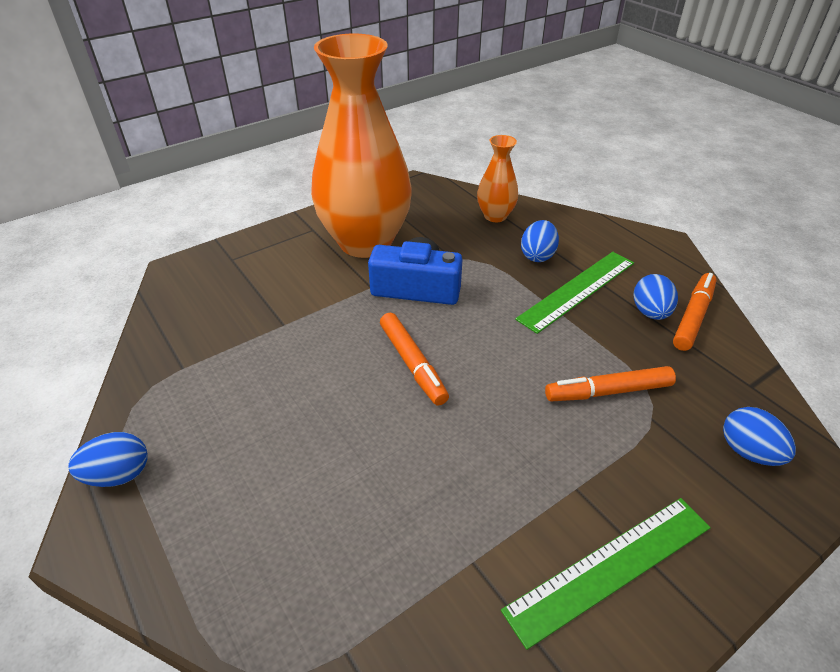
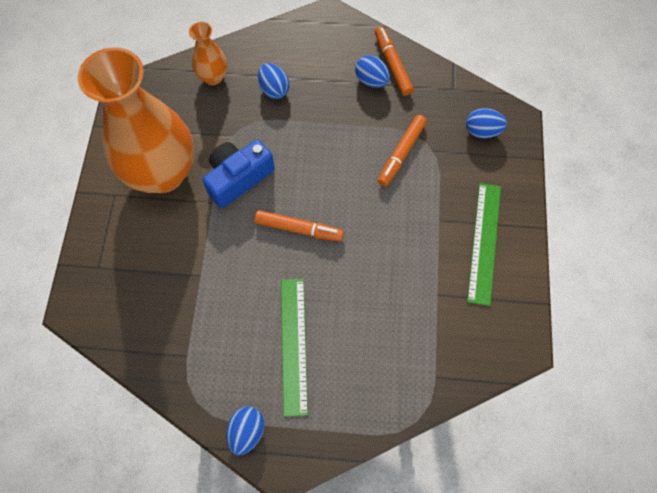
camera: 50 degrees left, 25 degrees up
green ruler [515,252,634,334] -> green ruler moved to [281,279,308,417]

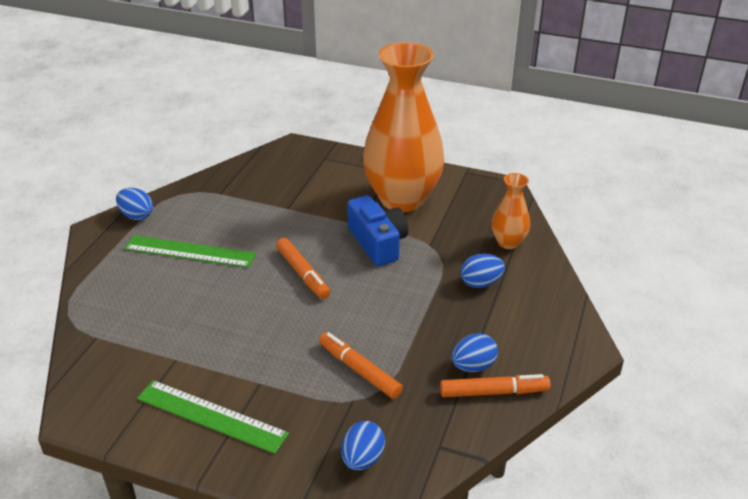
camera: 105 degrees right, 30 degrees down
orange marker [255,210,344,242] -> orange marker turned 60 degrees counterclockwise [276,238,330,299]

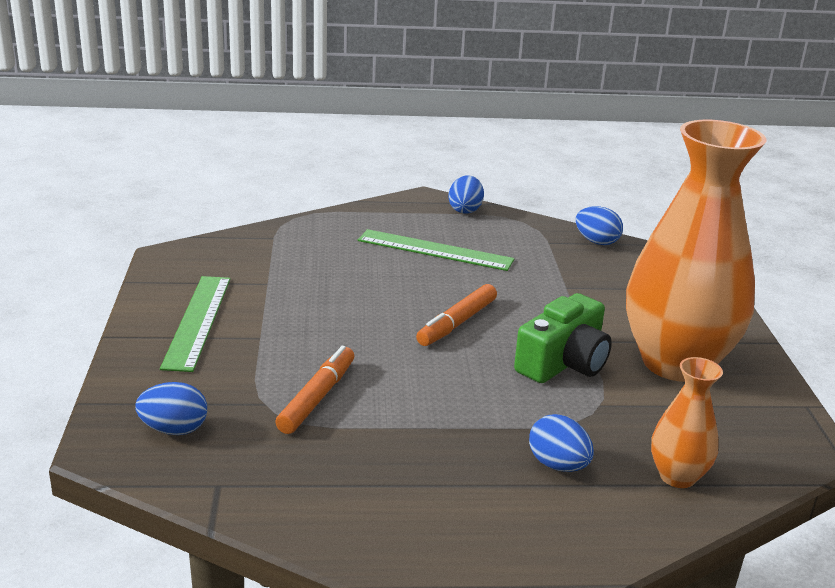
camera: 65 degrees right, 10 degrees down
green ruler [124,235,256,268] -> green ruler turned 60 degrees counterclockwise [358,229,515,271]
blue camera [347,195,408,266] -> green camera [514,293,612,383]
orange marker [440,374,551,397] -> none
blue egg [452,333,498,372] -> blue egg moved to [576,206,623,245]

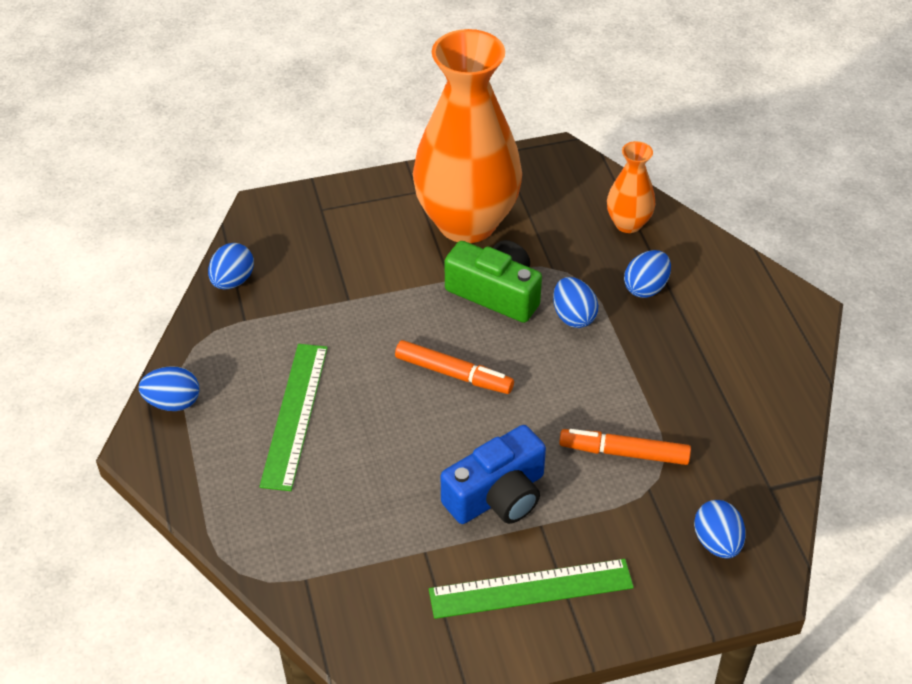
camera: 100 degrees left, 20 degrees up
none -> blue camera [441,425,546,524]
none -> blue egg [553,277,598,328]

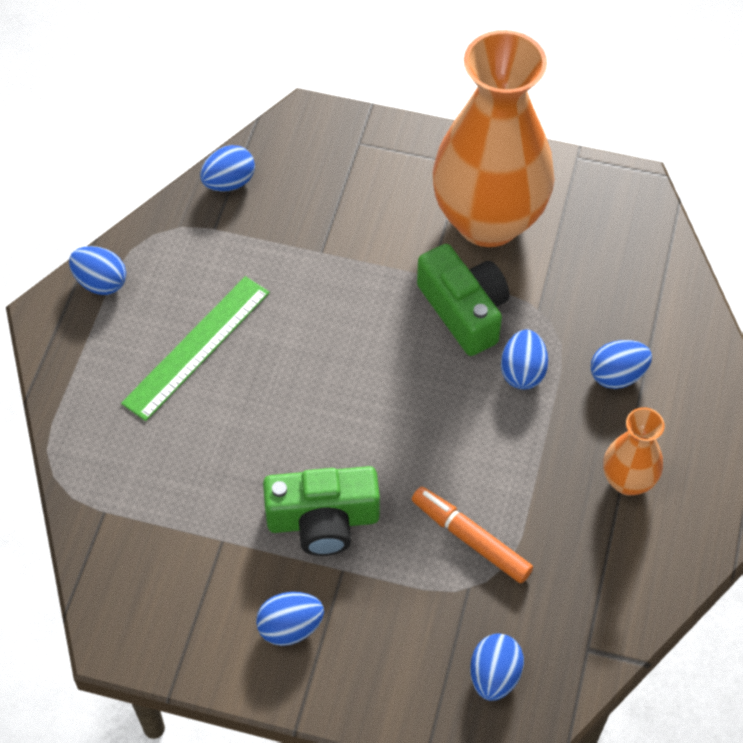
camera: 30 degrees right, 10 degrees up
orange marker [395,340,514,394] -> none
green ruler [429,559,634,619] -> blue egg [256,592,324,646]
blue camera [441,425,546,524] -> green camera [263,466,380,556]
orange vase [607,141,655,233] -> orange vase moved to [603,407,665,496]

